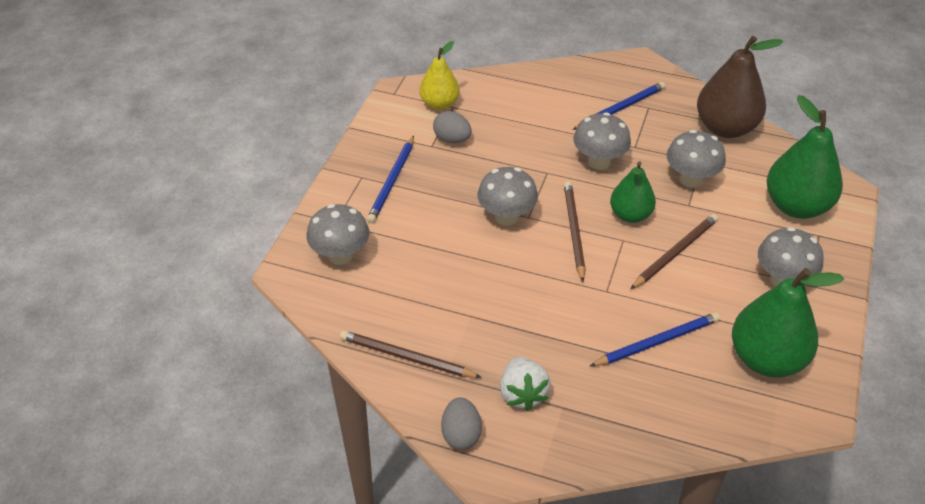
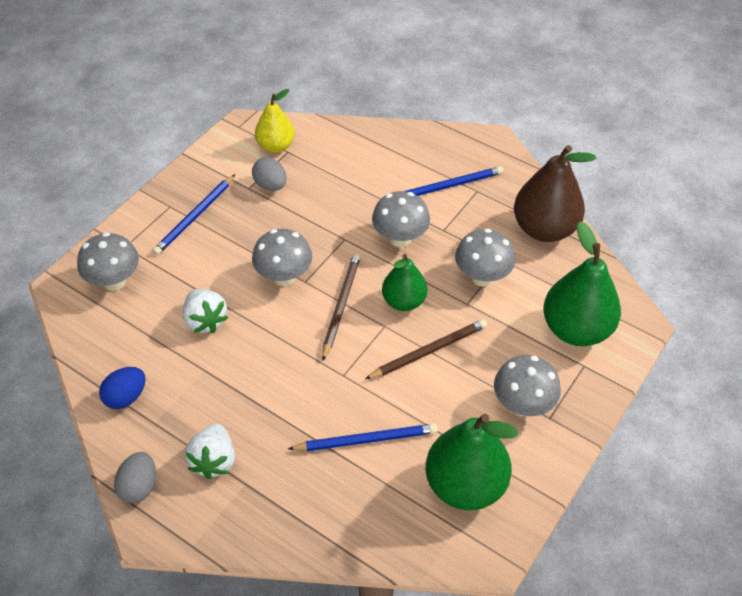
camera: 15 degrees right, 5 degrees up
brown pencil [340,330,482,378] -> blue egg [99,367,146,409]
none -> white strawberry [183,289,229,333]

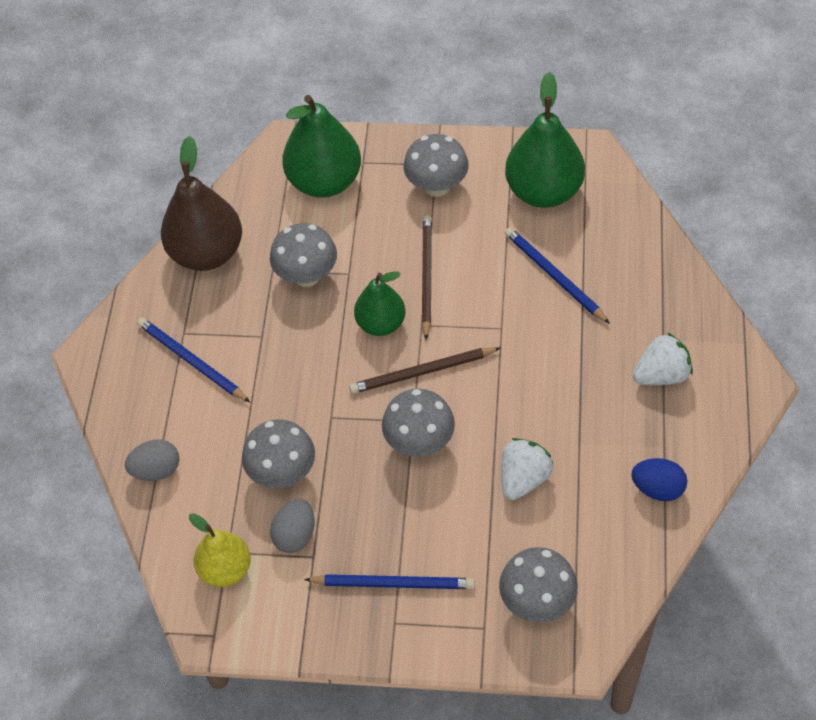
camera: 115 degrees left, 5 degrees up
grey egg [114,452,156,503] -> grey egg moved to [125,440,179,481]
brown pencil [365,319,487,379] -> brown pencil turned 60 degrees clockwise [421,215,432,340]
grey mushroom [372,191,430,247] -> grey mushroom moved to [242,419,315,488]

